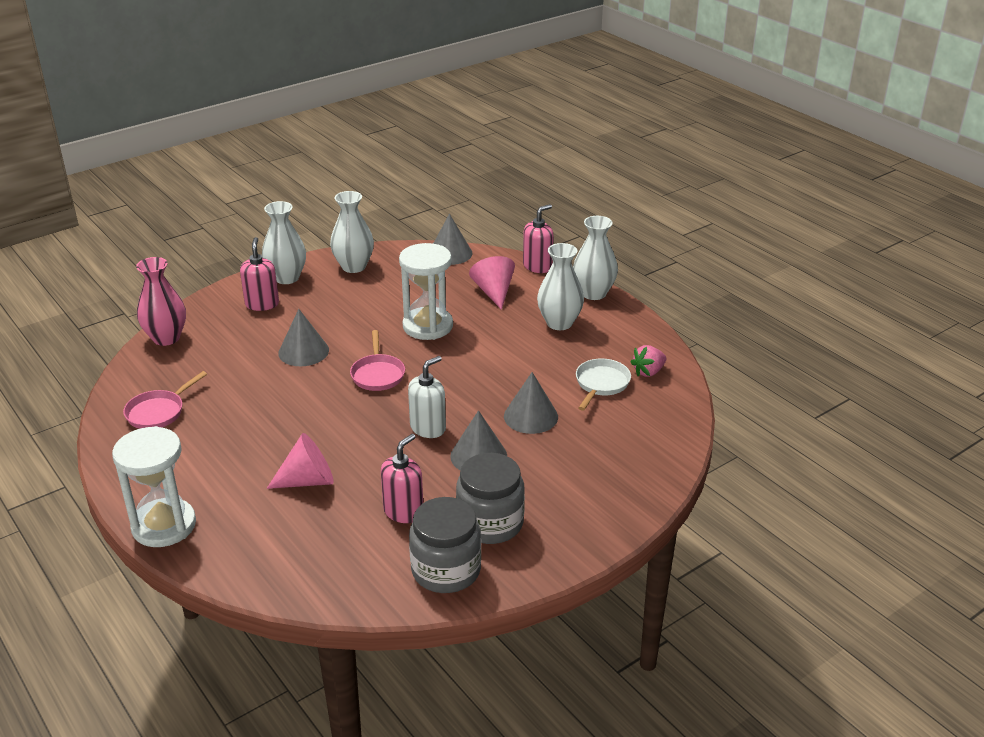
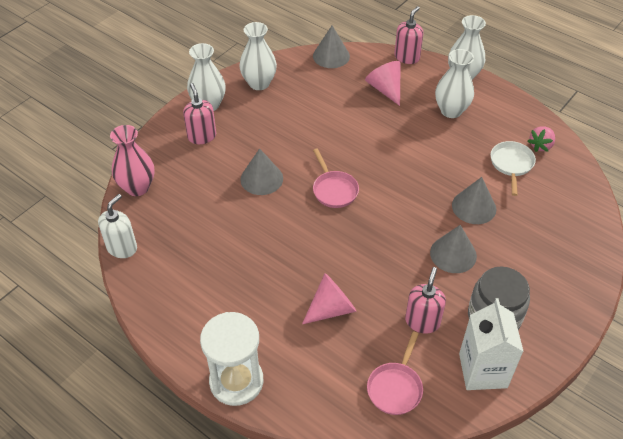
camera: 15 degrees left, 15 degrees up
pink pan [123,371,207,429] -> pink pan moved to [367,331,423,415]
white hourglass [399,243,453,340] -> none
white soap dispenser [408,356,446,438] -> white soap dispenser moved to [98,194,137,258]
grey jar [409,497,481,593] -> white carton [459,298,524,390]

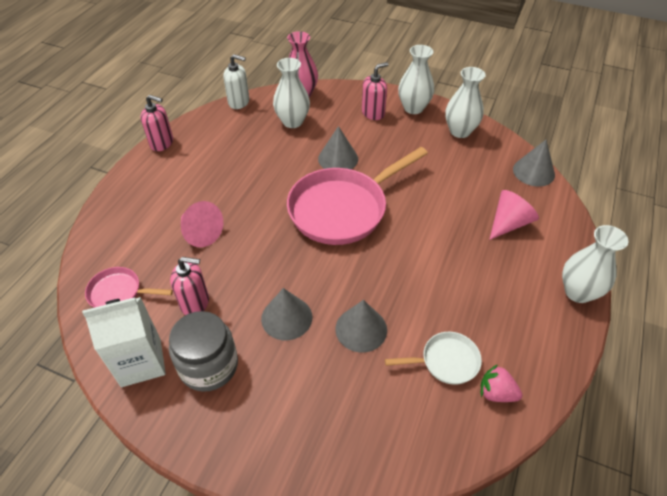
camera: 75 degrees right, 0 degrees up
white hourglass [200,312,263,406] -> none
pink pan [313,149,359,208] -> pink pan [287,147,428,245], size x2.10
pink soap dispenser [394,6,423,64] -> pink soap dispenser moved to [140,95,173,151]
white vase [435,49,474,118] -> white vase moved to [273,58,310,128]

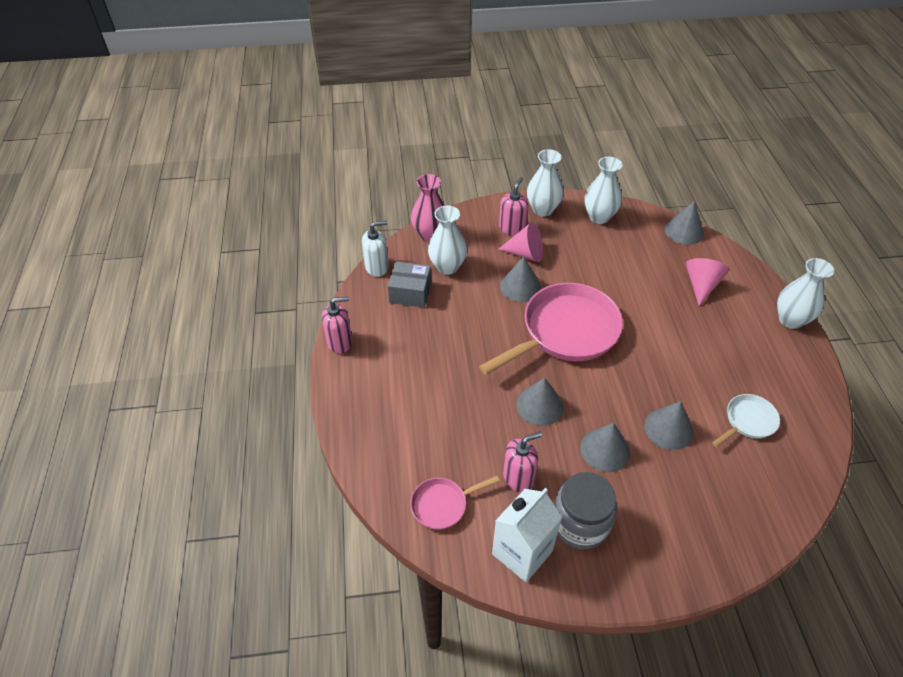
camera: 30 degrees left, 0 degrees up
pink cone [181,201,223,247] -> pink cone moved to [498,222,543,262]
pink pan [287,147,428,245] -> pink pan turned 150 degrees counterclockwise [479,283,623,375]
pink strawberry [481,364,522,402] -> none
none -> grey box [388,261,431,307]
none -> grey cone [516,377,564,426]

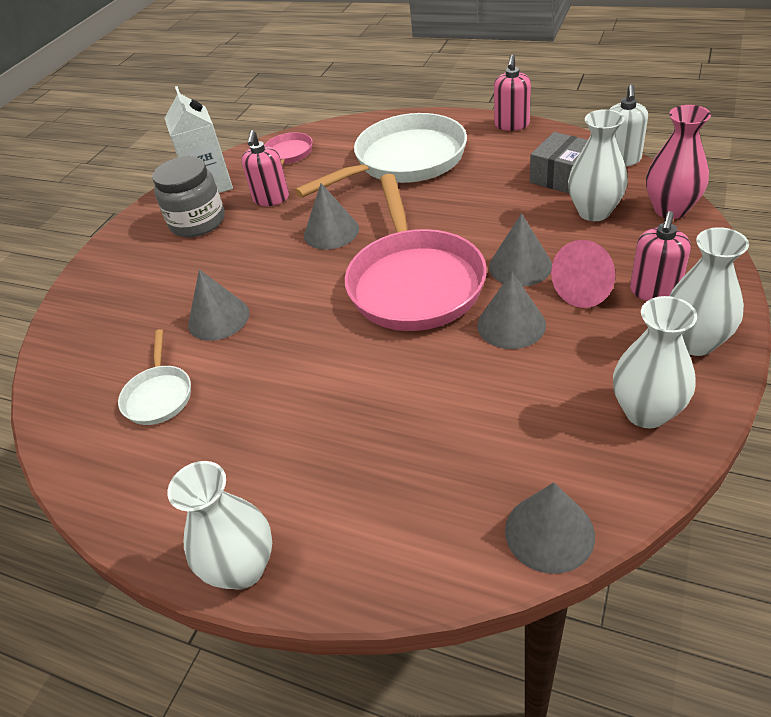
camera: 125 degrees right, 5 degrees down
pink soap dispenser [499,177,528,236] -> pink soap dispenser turned 60 degrees clockwise [630,211,691,301]
grey cone [580,423,630,472] -> grey cone moved to [477,272,546,349]
pink cone [686,258,729,306] -> none
none -> white pan [295,113,467,198]

